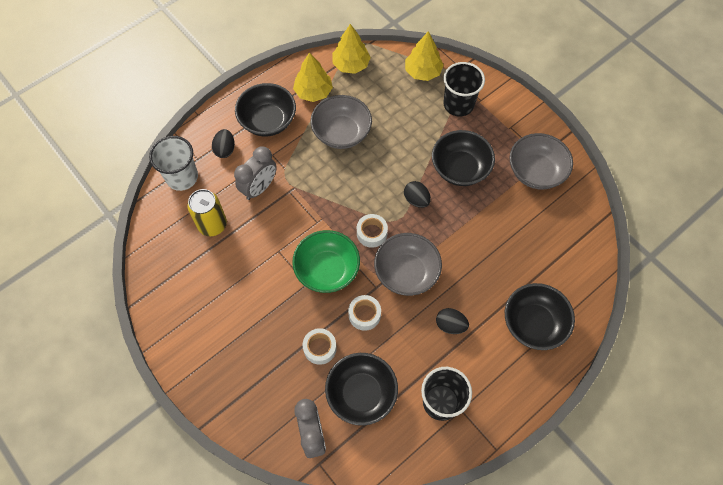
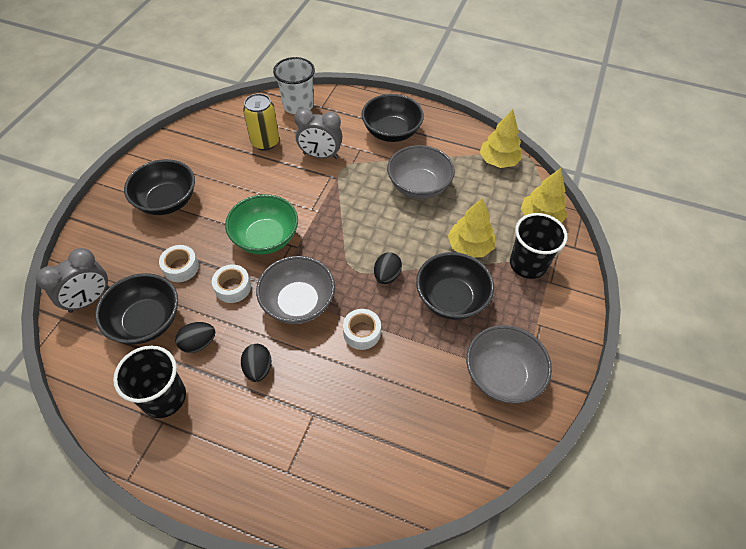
camera: 60 degrees right, 10 degrees down
black egg [212,129,235,158] -> black egg moved to [176,322,215,353]
yellow tree [293,52,333,102] -> yellow tree moved to [448,198,495,257]
white tape [357,214,388,248] -> white tape moved to [343,309,381,350]
black bowl [505,283,575,350] -> black bowl moved to [124,159,195,215]

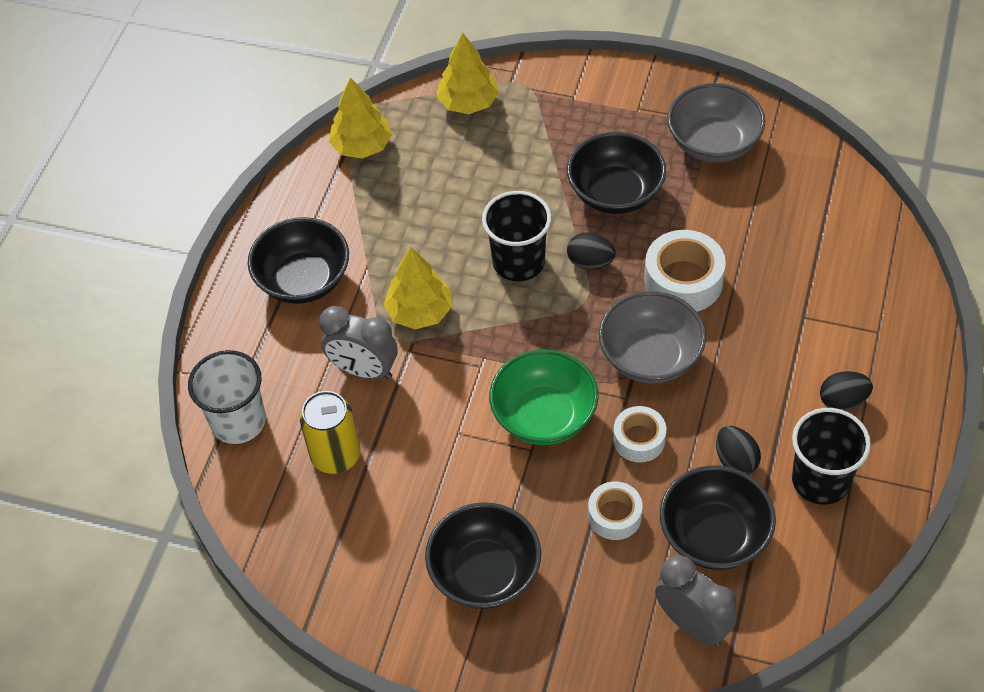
camera: 90 degrees left, 0 degrees up
black egg [241,344,271,382] -> black egg moved to [820,371,873,411]
grey clock [294,108,342,159] -> grey clock turned 105 degrees clockwise [319,306,398,379]
white tape [343,309,381,350] -> white tape [644,230,726,312], size x1.61
grey bowl [387,145,455,199] -> none
yellow tree [448,198,495,257] -> yellow tree moved to [383,247,452,329]
black cup [510,213,568,279] -> black cup moved to [482,191,551,281]

